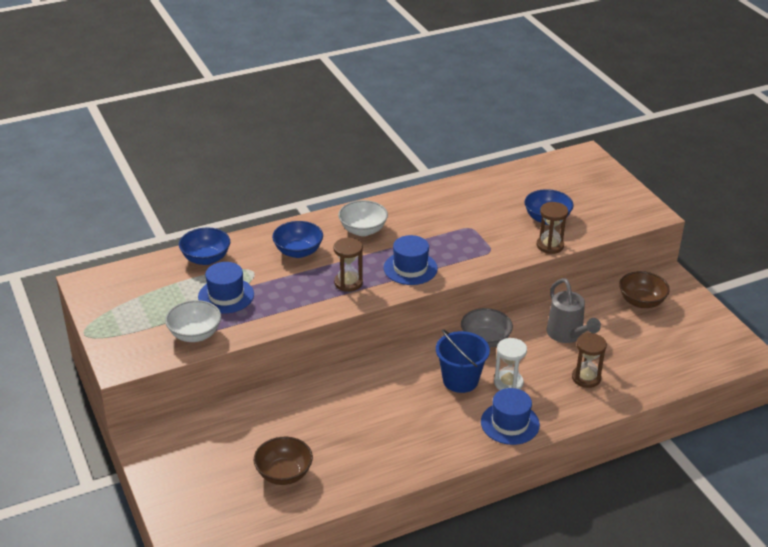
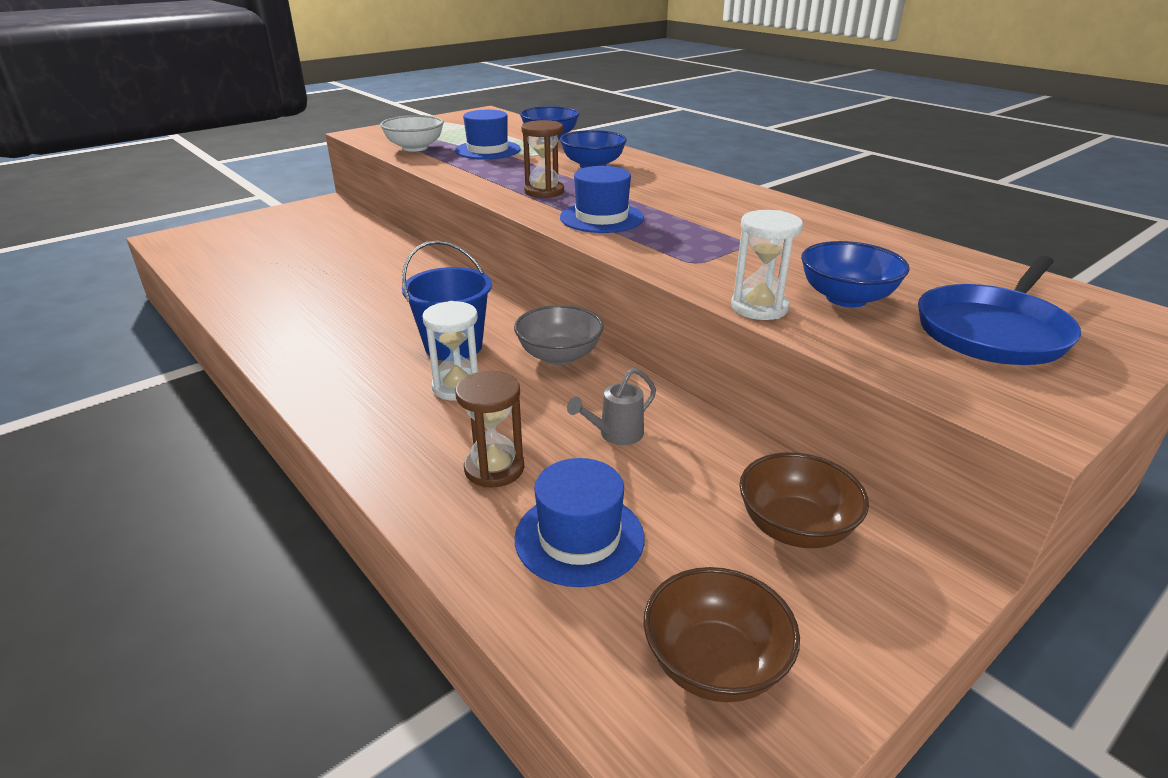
camera: 75 degrees right, 5 degrees down
brown bowl [254,437,313,485] -> brown bowl moved to [644,567,800,702]
white bowl [338,200,388,236] -> none
blue hat [481,388,540,445] -> blue hat moved to [514,458,645,587]
brown hourglass [537,202,568,254] -> white hourglass [731,210,803,320]
grey watering can [546,278,601,343] -> grey watering can [567,368,656,445], size x0.60
none -> blue pan [918,256,1081,365]

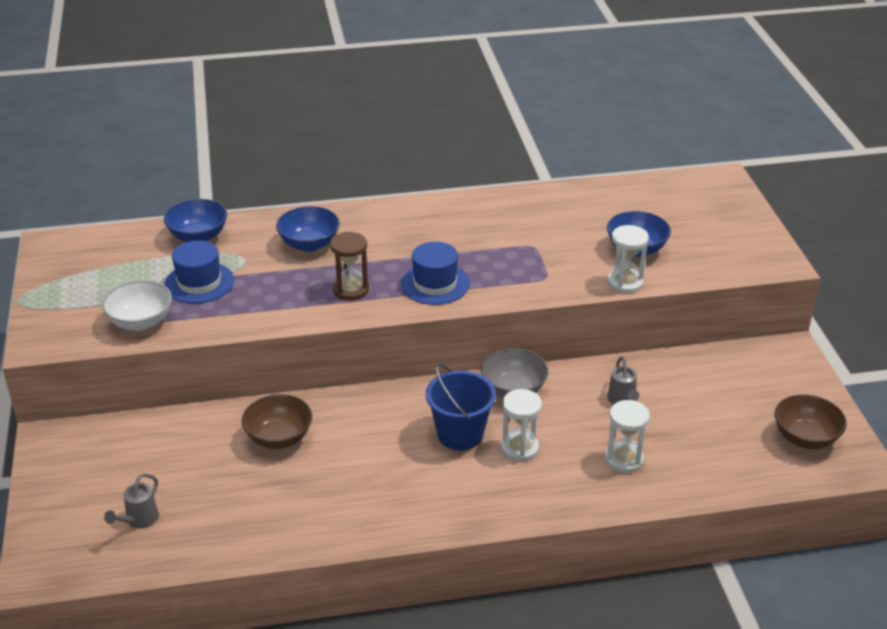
camera: 60 degrees left, 5 degrees up
brown hourglass [455,371,524,488] -> white hourglass [605,400,650,473]
blue hat [514,458,645,587] -> none
brown bowl [739,452,869,548] -> brown bowl moved to [242,394,312,449]
blue pan [918,256,1081,365] -> none
none -> grey watering can [104,473,159,528]

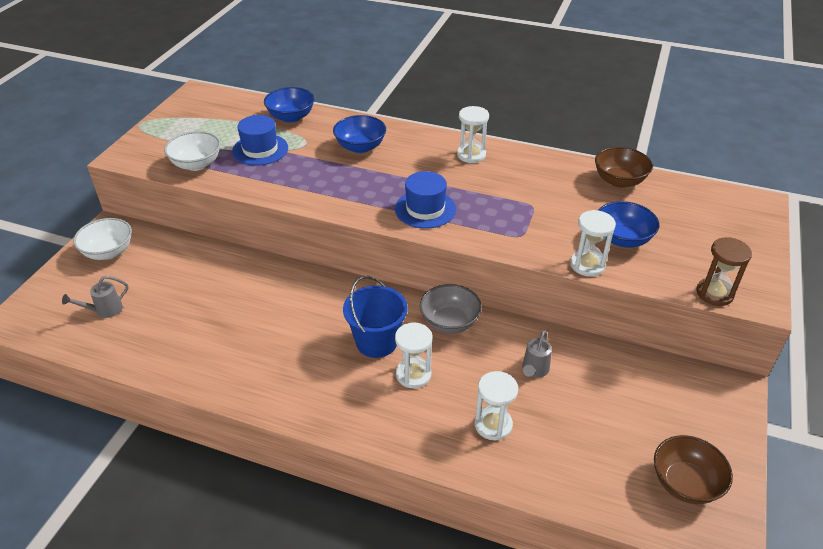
camera: 30 degrees right, 5 degrees up
brown bowl [242,394,312,449] -> brown bowl moved to [595,147,653,188]
brown hourglass [330,232,369,300] -> brown hourglass moved to [696,237,752,306]
none -> white bowl [73,218,132,260]
none -> white hourglass [457,106,489,163]

